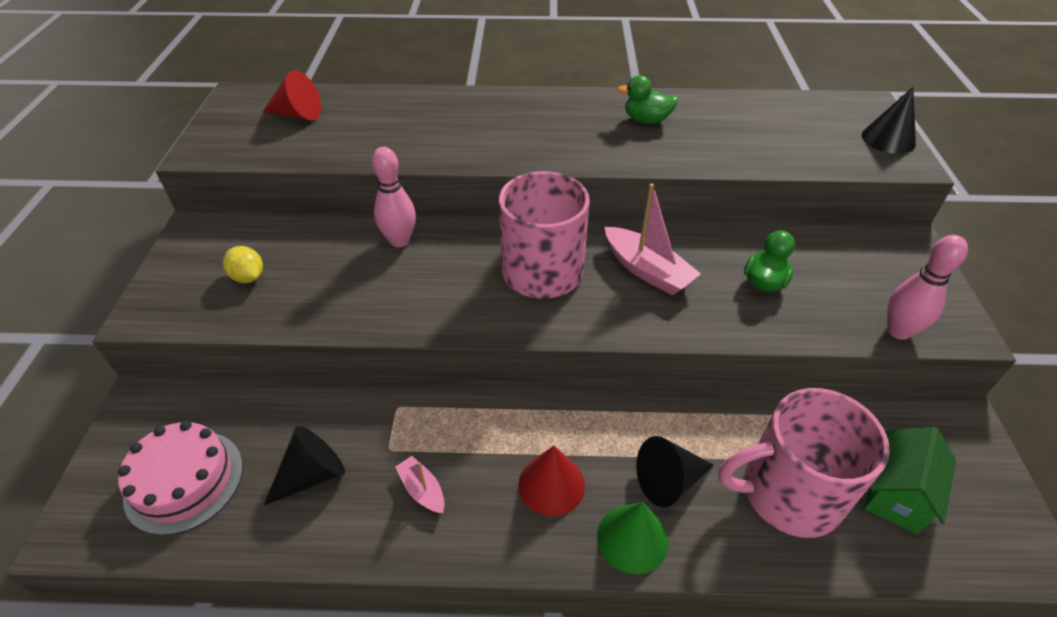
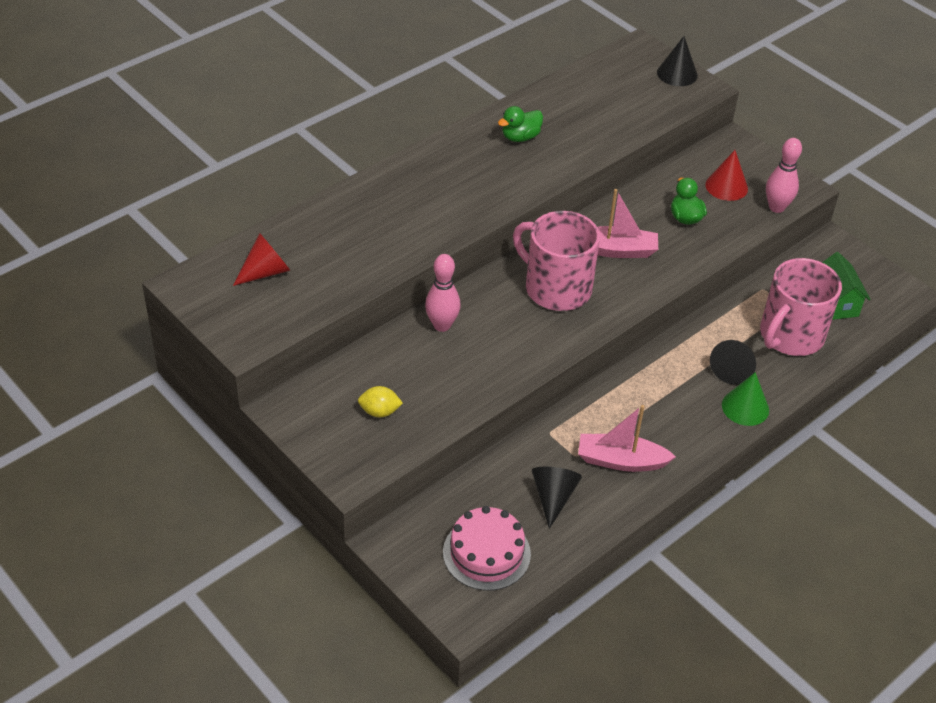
camera: 45 degrees left, 0 degrees up
pink boat [395,456,444,514] -> pink boat [578,405,676,472], size x1.83
red cone [518,446,585,516] -> red cone moved to [705,150,748,201]

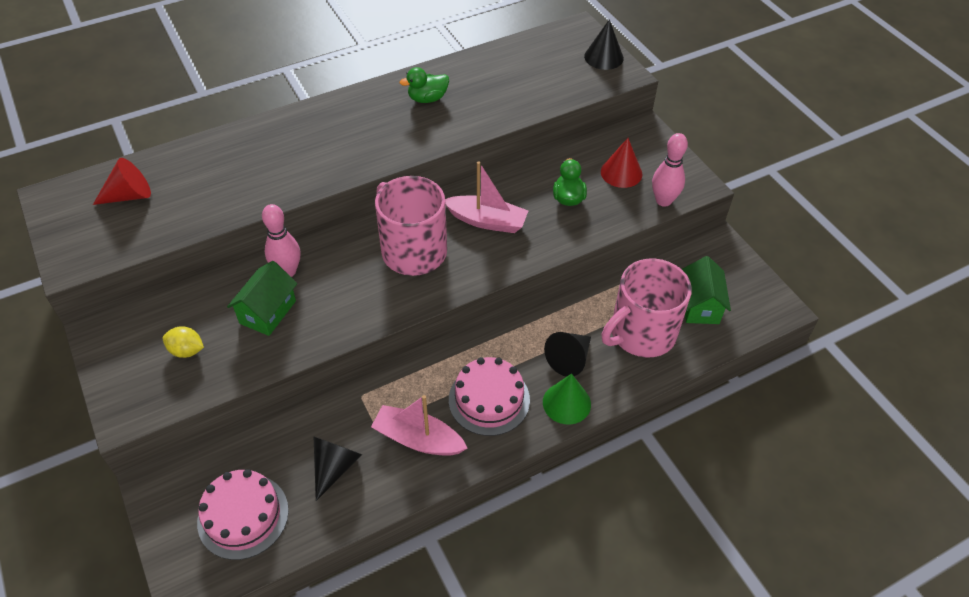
camera: 15 degrees right, 5 degrees up
none -> green house [227,261,297,336]
none -> pink cake [449,357,530,436]

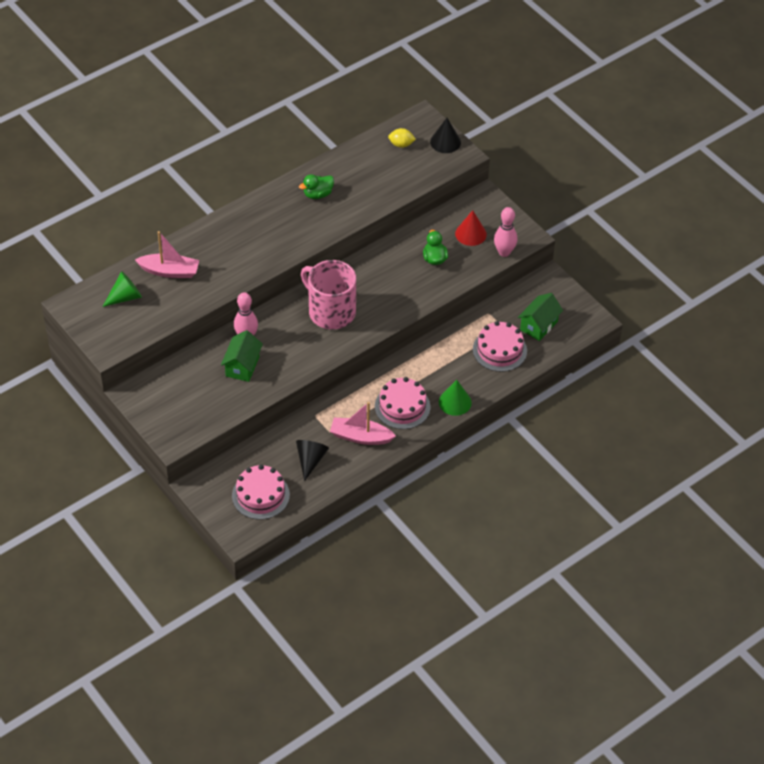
camera: 10 degrees left, 0 degrees up
red cone [93,158,151,205] -> green cone [103,271,142,307]
yellow lemon [163,326,204,358] -> yellow lemon moved to [388,128,416,148]
pink boat [445,161,528,233] -> pink boat moved to [135,231,199,278]
black cone [544,332,591,377] -> none
pink mug [602,258,692,358] -> pink cake [473,321,527,372]
green house [682,256,731,324] -> green house turned 45 degrees clockwise [518,293,563,341]

